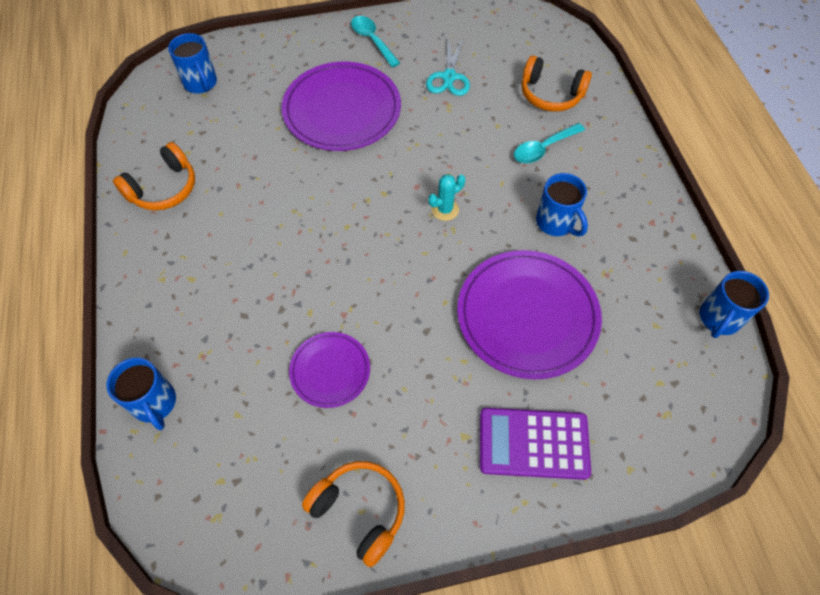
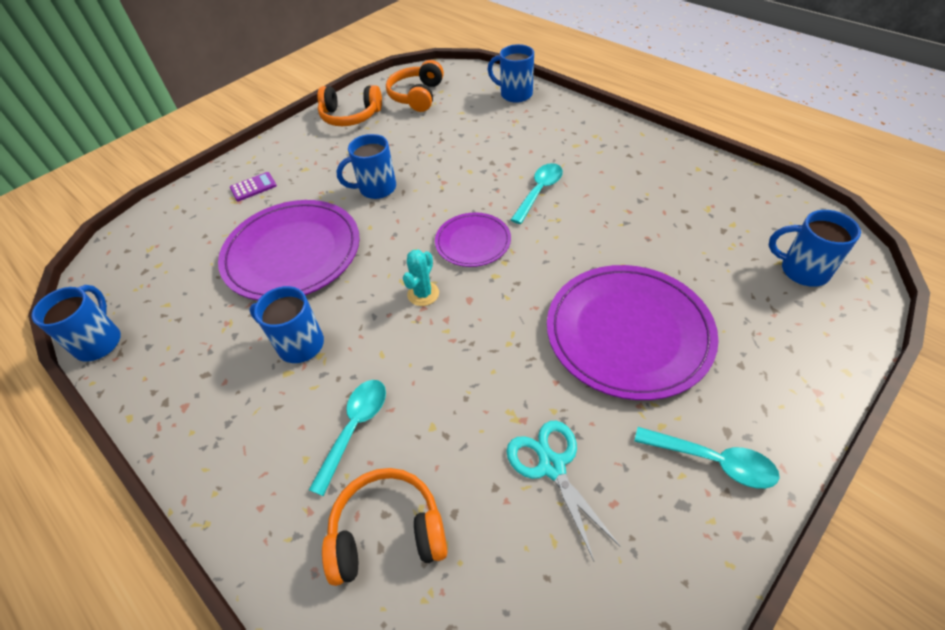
camera: 150 degrees right, 10 degrees down
orange headphones [113,142,195,210] -> orange headphones moved to [386,60,444,112]
purple plate [289,332,370,408] -> purple plate moved to [435,212,511,267]
purple calculator [480,408,591,480] -> purple calculator [230,172,277,201], size x0.49
none -> blue mug [336,134,396,199]
none -> turquoise spoon [511,163,563,224]

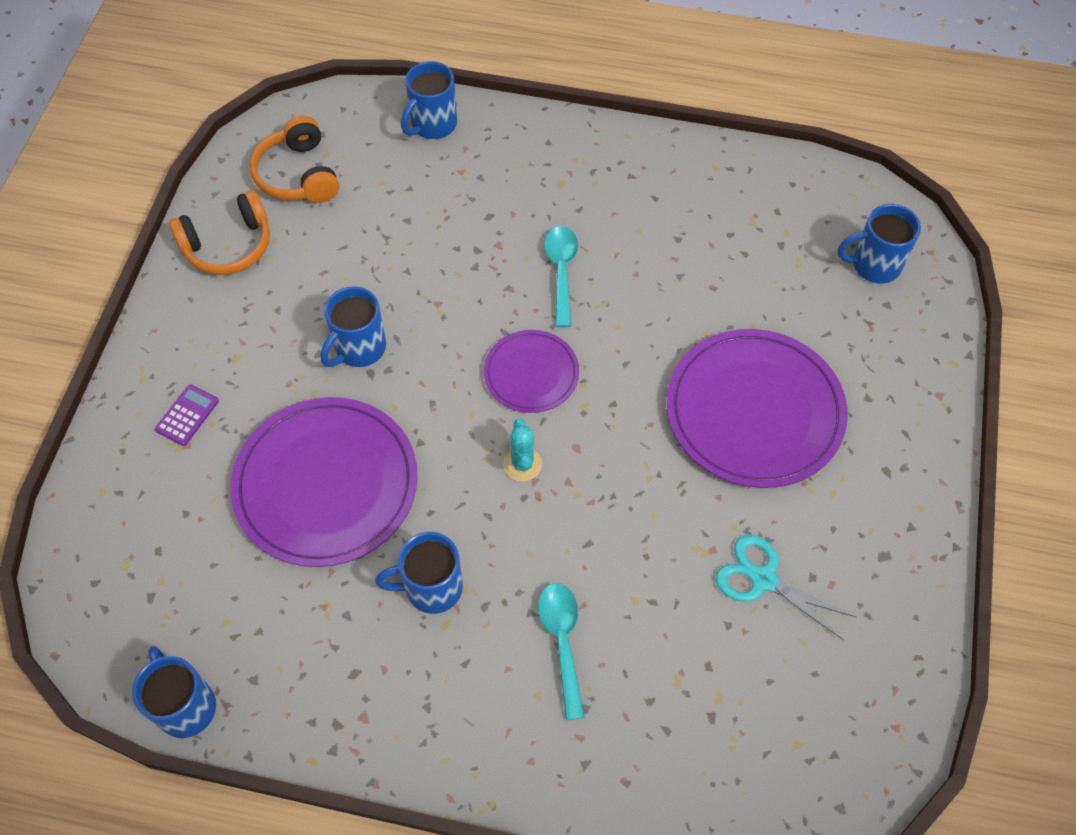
camera: 35 degrees left, 10 degrees up
orange headphones [322,468,447,586] -> none
blue mug [488,44,534,103] -> blue mug turned 45 degrees counterclockwise [401,61,457,139]
turquoise spoon [634,427,780,489] -> none

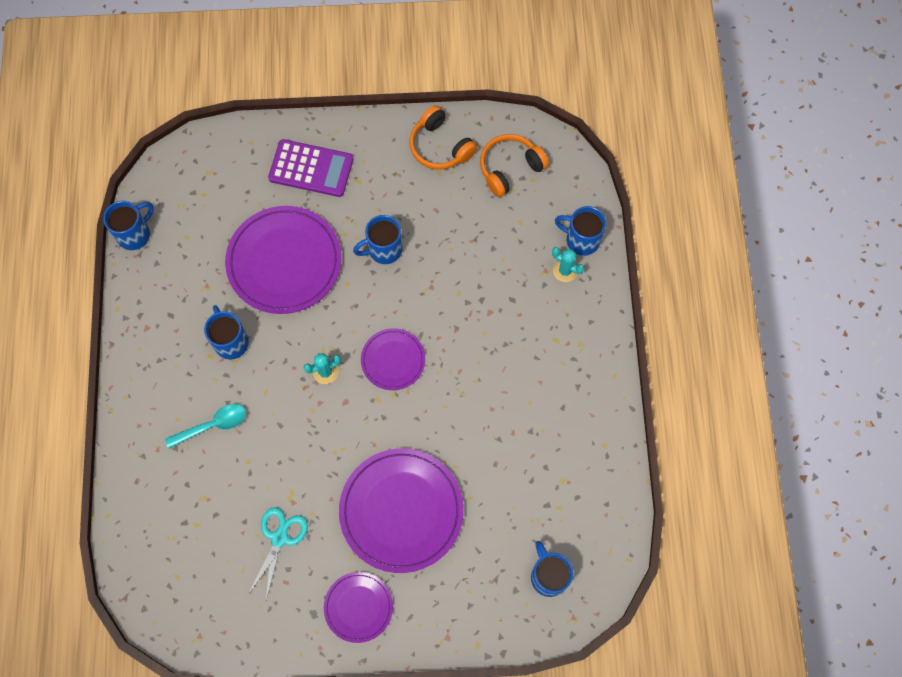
camera: 75 degrees right, 10 degrees up
purple calculator [155,384,219,446] -> purple calculator [268,139,354,197], size x2.04
blue mug [320,286,386,367] -> blue mug turned 45 degrees counterclockwise [353,215,403,264]
turquoise spoon [544,226,578,327] -> none
none -> purple plate [324,572,393,643]
none -> turquoise cactus [552,247,584,282]

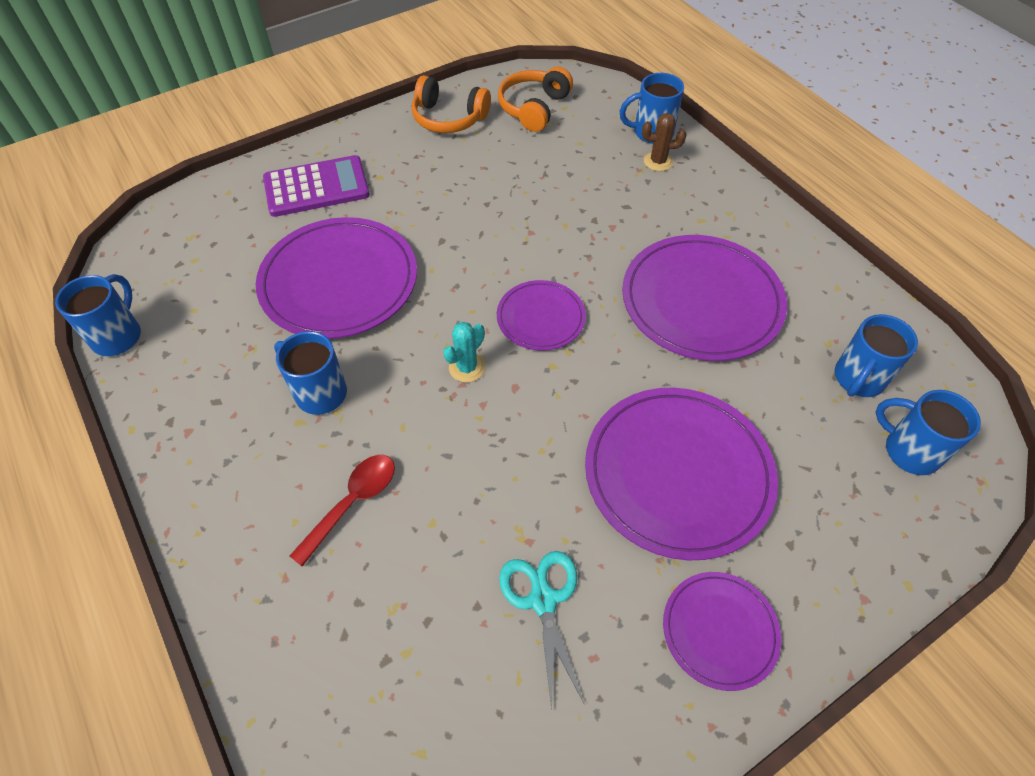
camera: 30 degrees left, 15 degrees down
turquoise spoon [165,404,246,448] -> red spoon [290,455,395,567]
blue mug [353,215,403,264] -> blue mug moved to [835,314,918,397]
turquoise cactus [552,247,584,282] -> brown cactus [642,113,686,171]
none -> purple plate [622,235,787,361]

